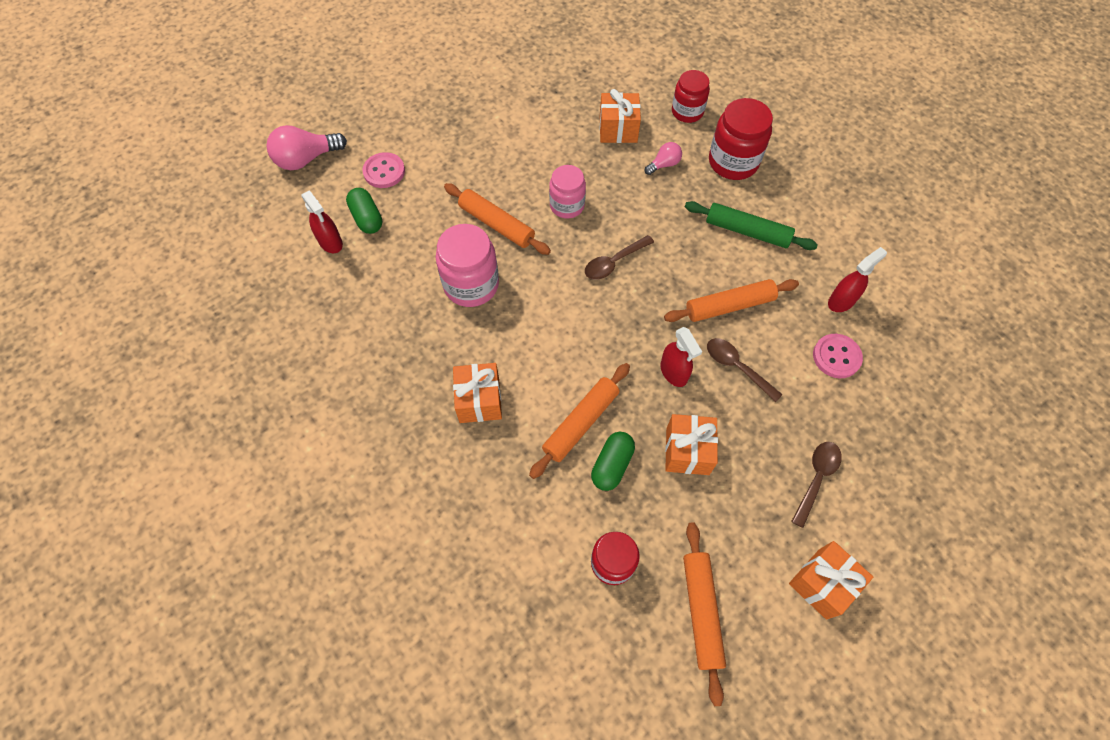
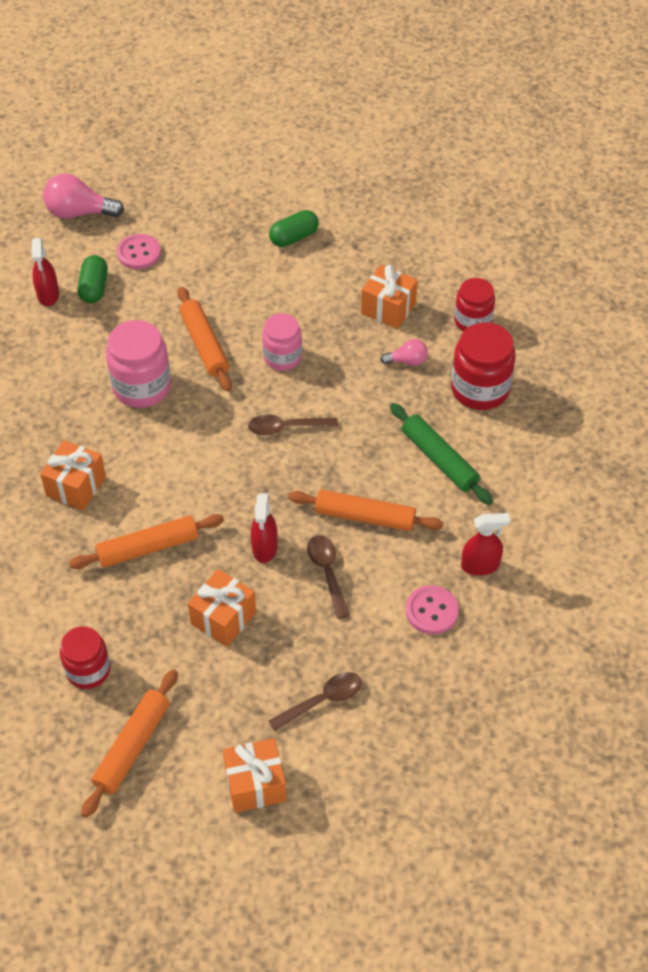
camera: 30 degrees right, 10 degrees down
green capsule [591,432,635,491] -> green capsule moved to [269,210,319,247]

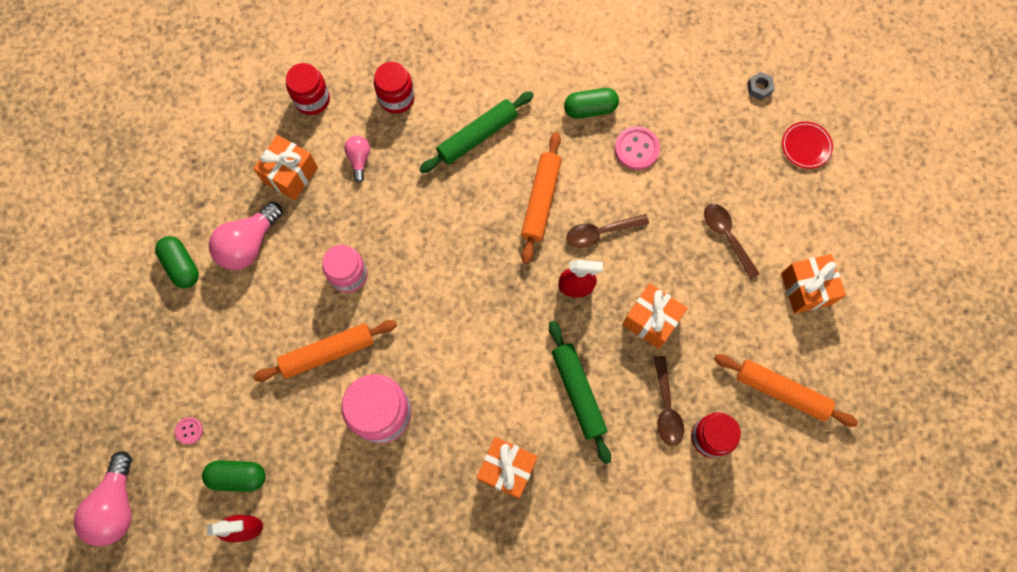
camera: 90 degrees left, 20 degrees up
orange rolling pin [69,514,224,569] -> green rolling pin [549,321,611,464]
pink button [117,234,161,269] -> pink button [175,417,203,445], size x0.55
brown spoon [248,414,338,435] -> brown spoon moved to [654,356,684,446]
red jar [451,322,516,410] -> red jar [374,62,415,114], size x0.66
red spray bottle [461,513,510,576] -> green capsule [564,88,619,119]
none -> pink light bulb [209,202,283,270]
none -> grey nut [747,72,775,100]
none -> red plate [782,122,833,169]

